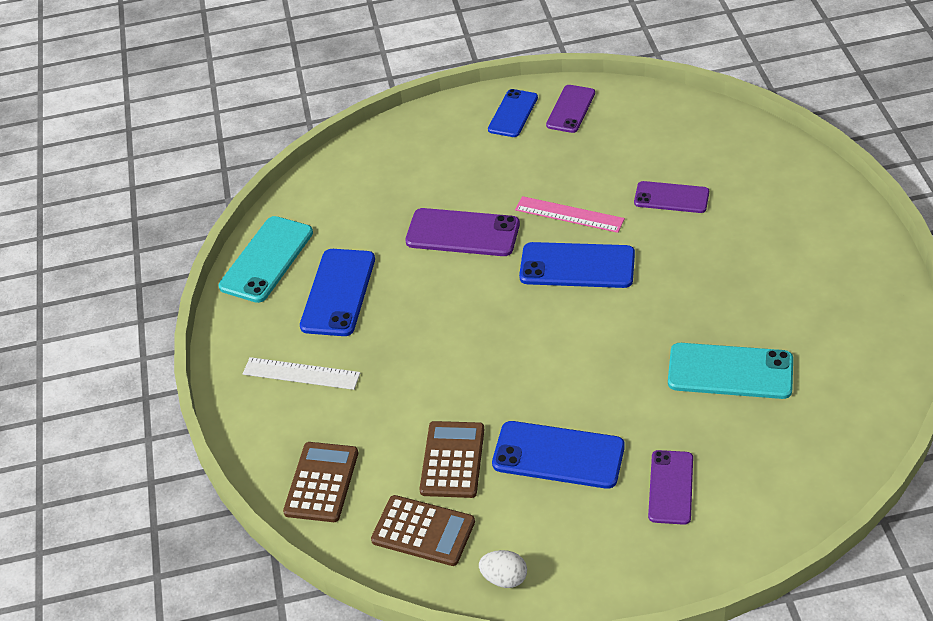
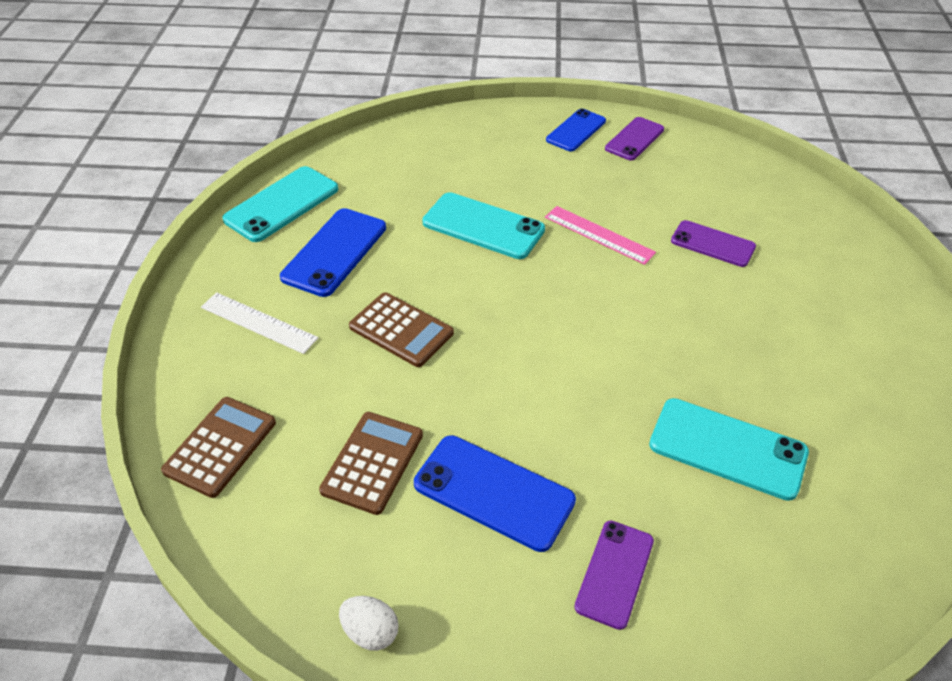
camera: 10 degrees right, 0 degrees up
brown calculator [371,495,475,566] -> brown calculator moved to [349,292,454,367]
purple phone [405,208,520,256] -> turquoise phone [422,192,545,259]
blue phone [519,242,635,288] -> none

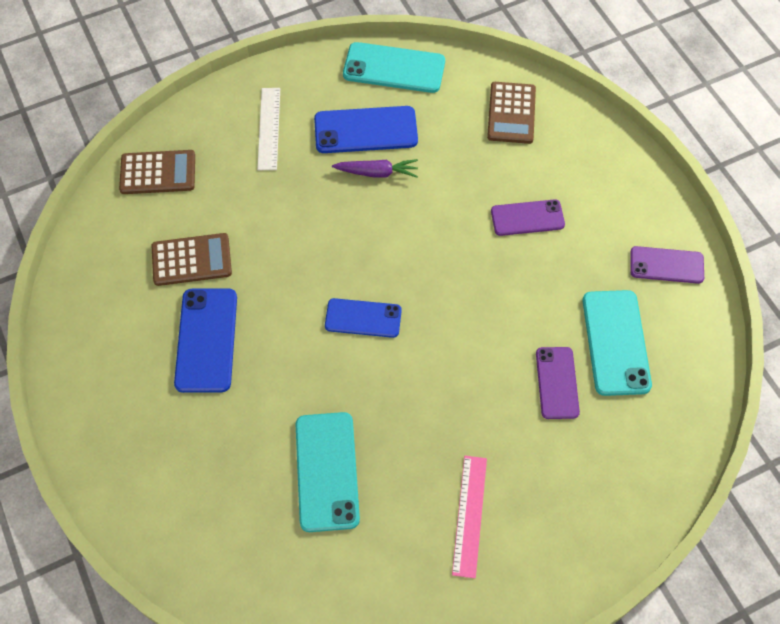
camera: 60 degrees right, 15 degrees up
white egg [339,596,399,651] -> none
brown calculator [349,292,454,367] -> brown calculator moved to [487,82,536,144]
turquoise phone [422,192,545,259] -> turquoise phone moved to [583,290,652,396]
pink ruler [545,206,656,265] -> pink ruler moved to [452,456,487,578]
blue phone [546,108,606,151] -> blue phone moved to [325,298,402,338]
purple phone [574,521,654,630] -> purple phone moved to [491,200,565,236]
none -> purple carrot [332,159,418,178]

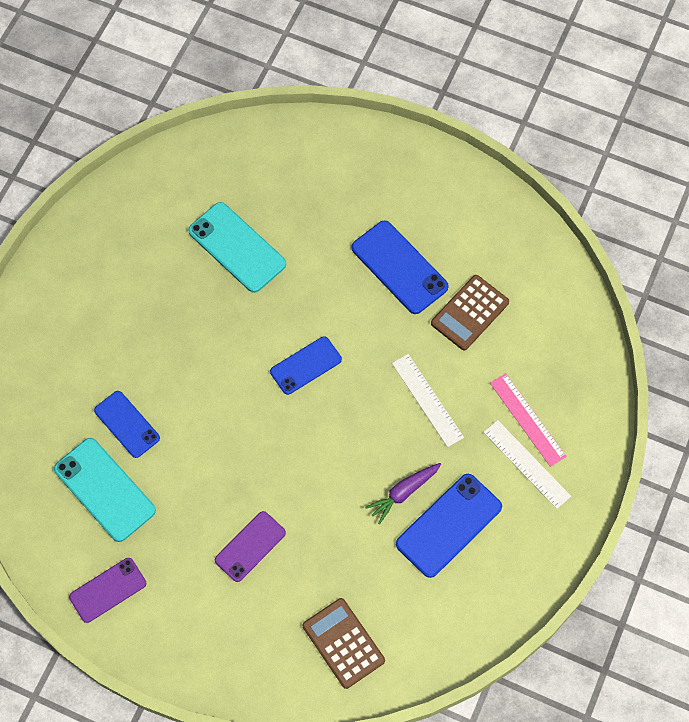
camera: 140 degrees right, 5 degrees up
brown calculator [119,150,195,194] -> none
turquoise phone [343,42,445,93] -> none
pink ruler [452,456,487,578] -> pink ruler moved to [490,373,567,467]
purple phone [536,347,580,419] -> blue phone [94,391,160,458]
none -> white ruler [392,354,464,447]

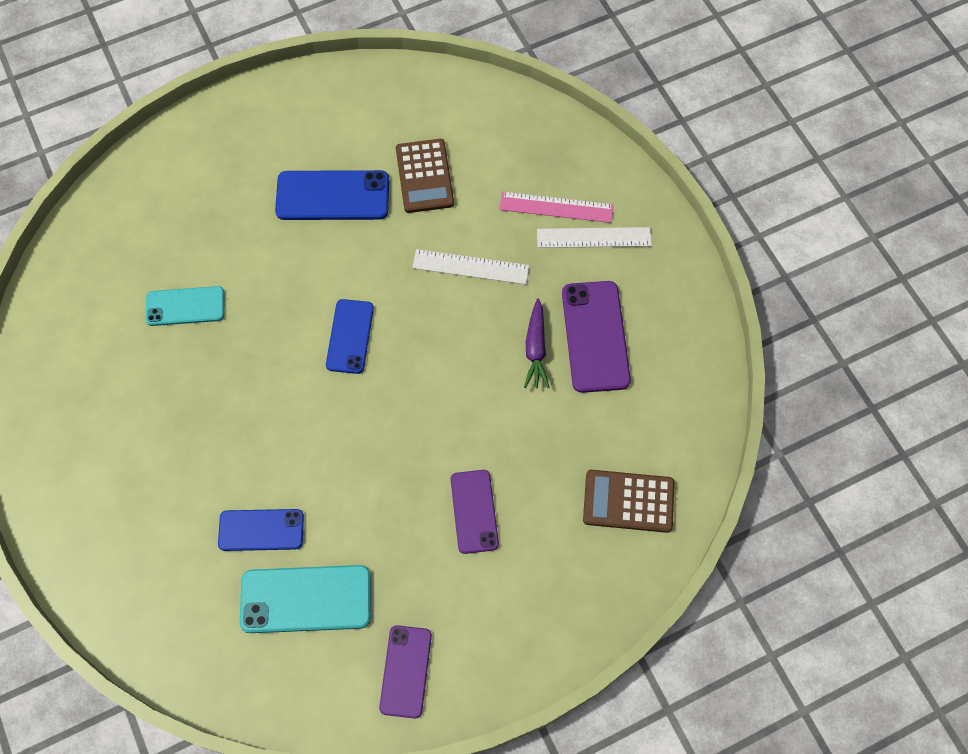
camera: 50 degrees left, 0 degrees up
turquoise phone [188,202,286,293] -> turquoise phone [146,286,224,326], size x0.66
blue phone [396,474,502,578] -> purple phone [562,281,631,393]

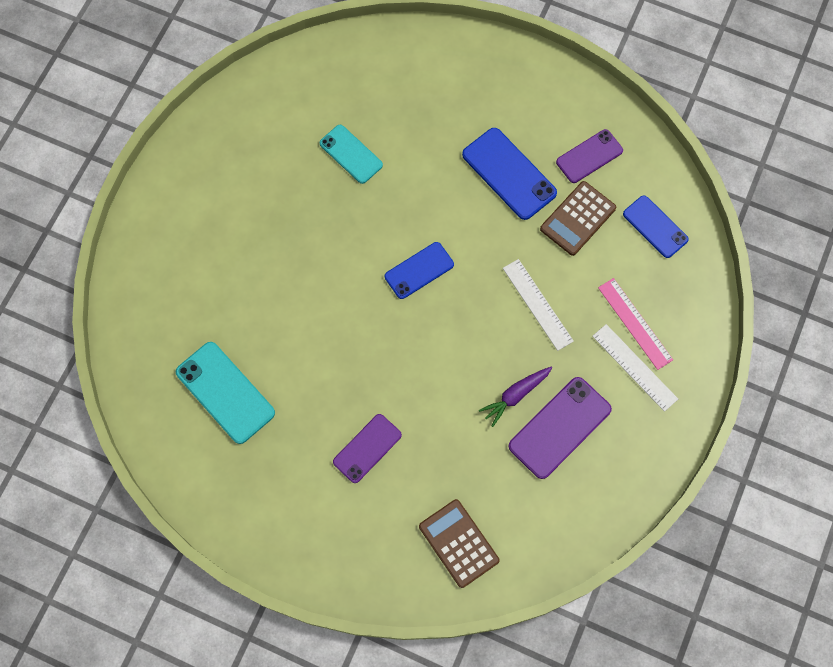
camera: 50 degrees right, 5 degrees up
blue phone [218,509,304,551] -> blue phone moved to [623,195,689,258]
purple phone [379,625,432,718] -> purple phone moved to [556,129,623,183]

